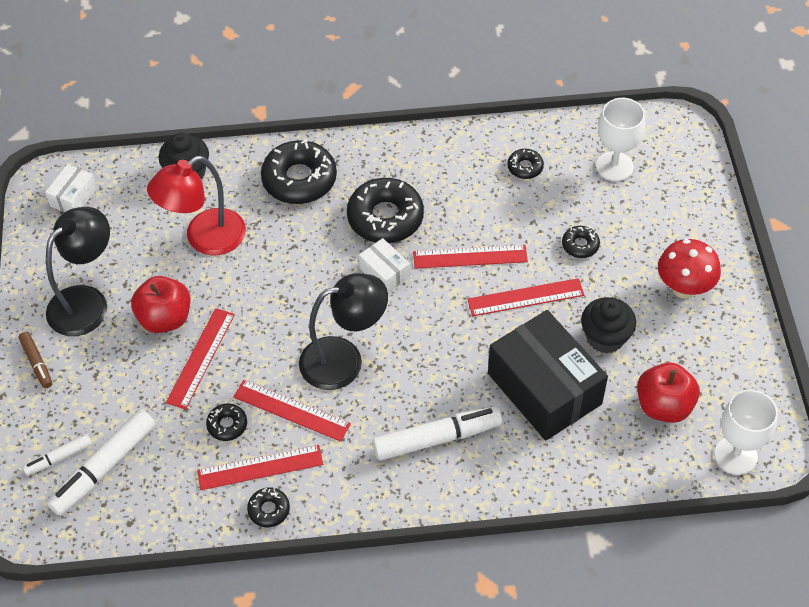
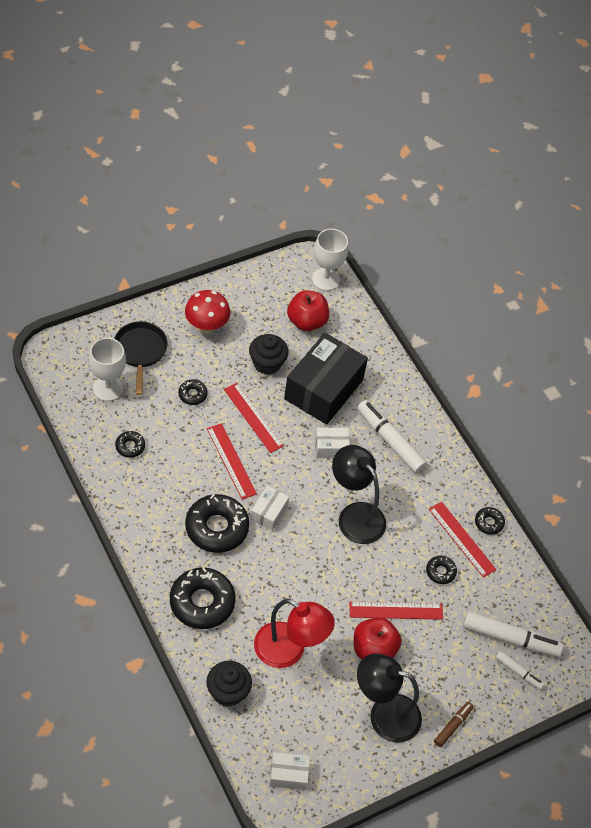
camera: 120 degrees left, 0 degrees up
red ruler [233,380,351,442] -> none
none -> black pan [114,321,168,395]
none -> white box [315,428,350,458]

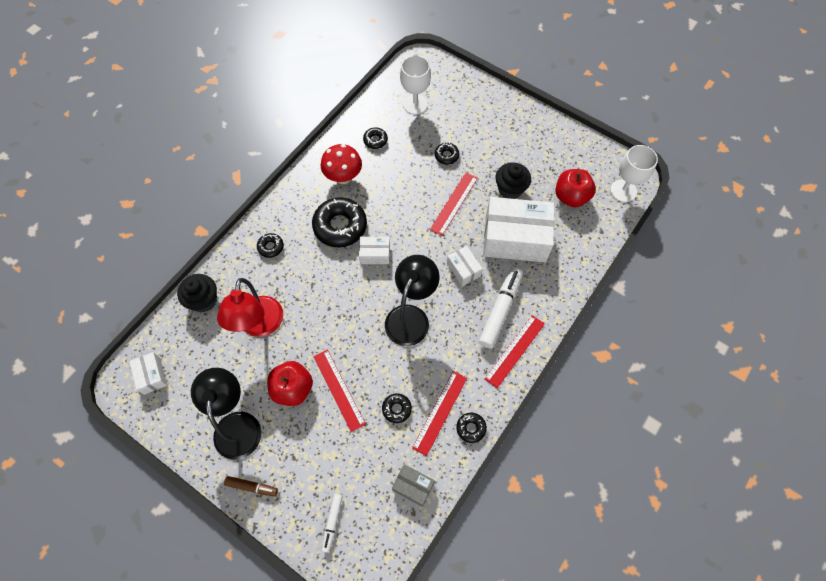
camera: 70 degrees right, 10 degrees up
black pan [114,321,168,395] -> none
black donut [170,567,236,629] -> black donut [257,233,284,258], size x0.48
red mushroom [185,290,230,334] -> red mushroom moved to [321,144,362,184]
red ruler [207,423,257,500] -> red ruler moved to [484,315,545,388]
black box [284,333,368,425] -> white box [483,197,554,262]
white marker [463,611,564,657] -> none
none -> grey box [392,464,435,507]

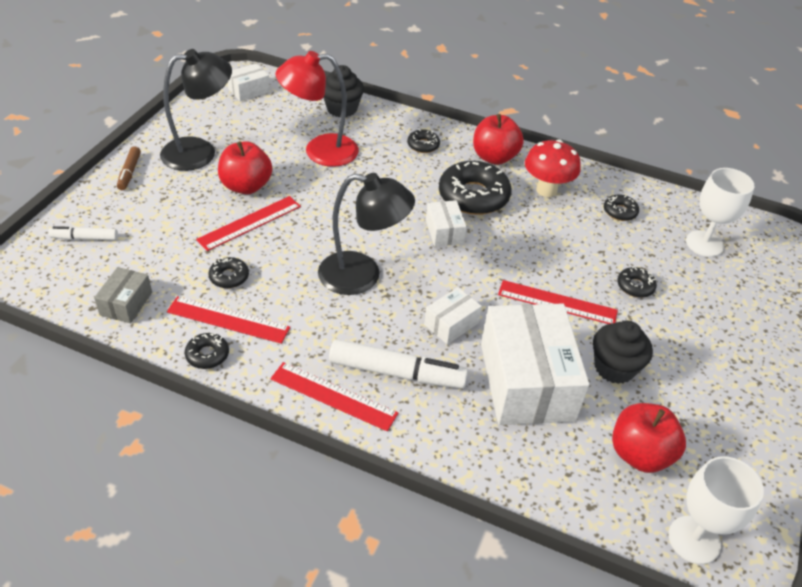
camera: 75 degrees right, 20 degrees down
none -> red apple [473,114,524,165]

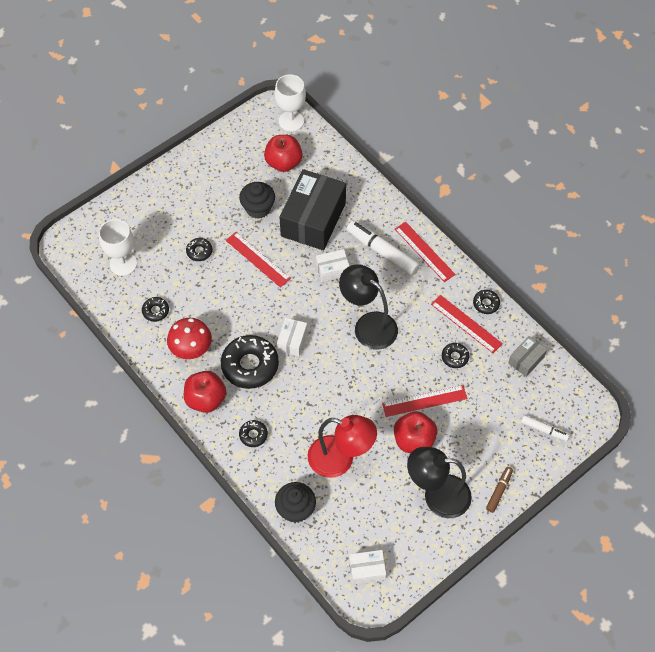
camera: 150 degrees left, 15 degrees up
white box [481,304,589,425] -> black box [279,169,346,250]

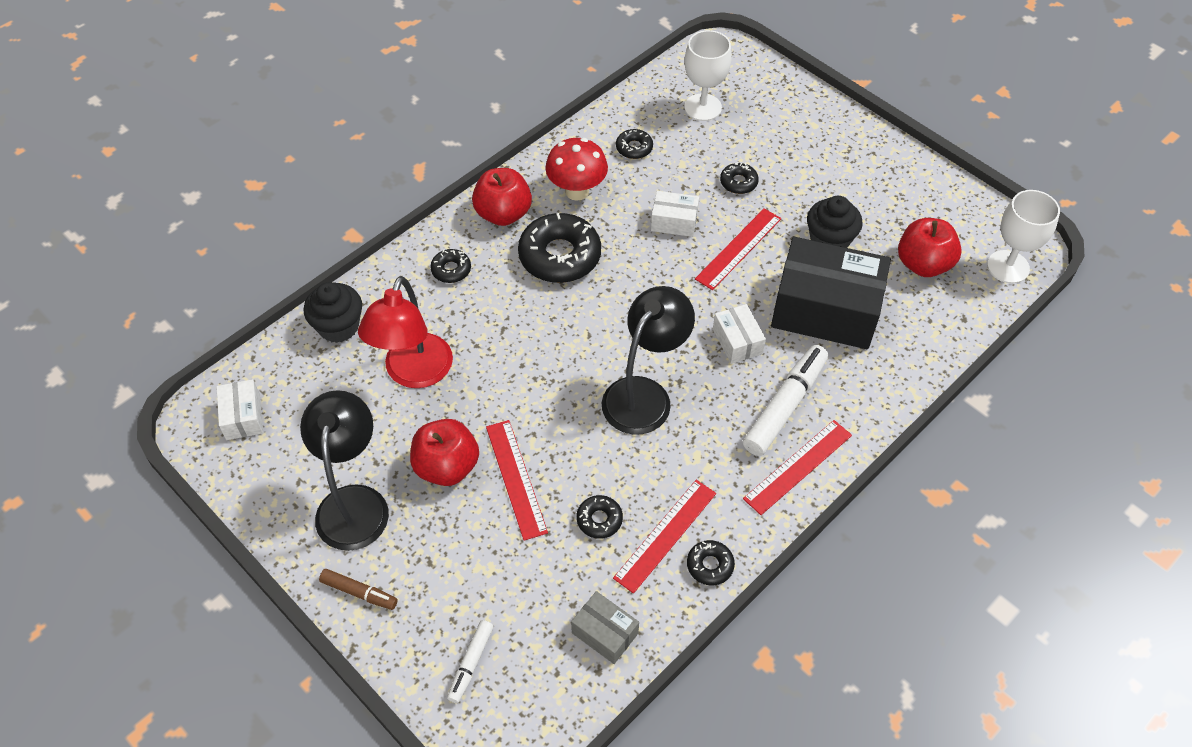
camera: 85 degrees right, 5 degrees down
white box [277,318,307,356] -> white box moved to [651,191,699,237]

